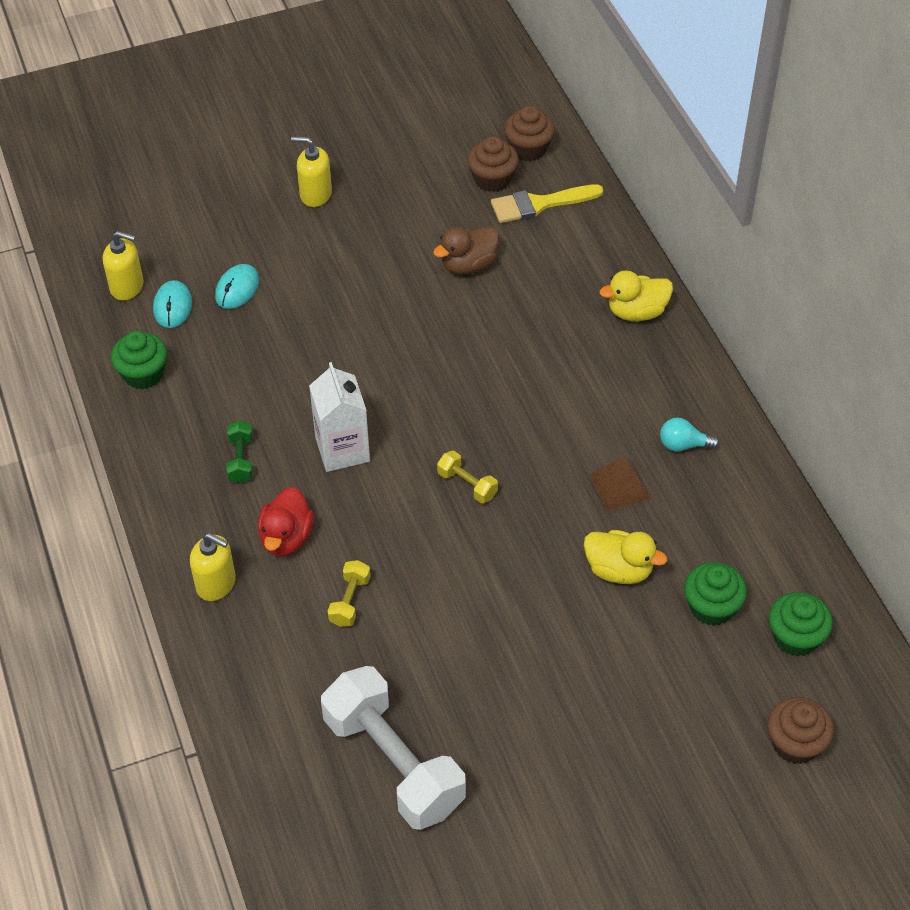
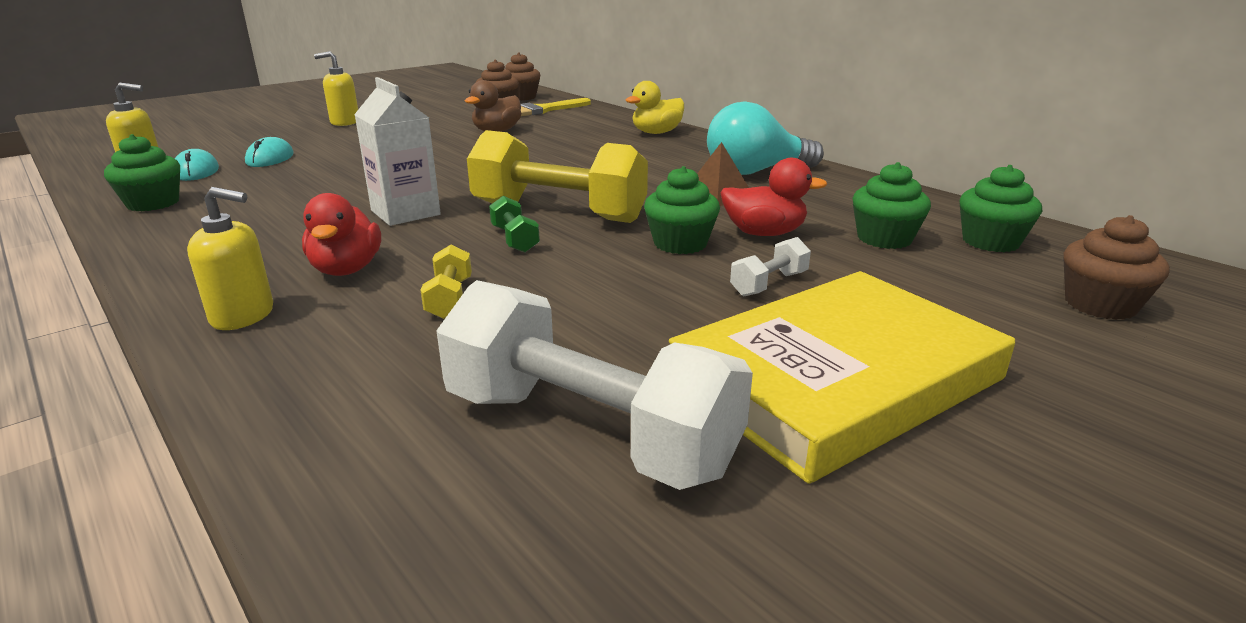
camera: 20 degrees left, 25 degrees down
green dumbbell [226,420,253,483] -> green dumbbell moved to [489,196,540,252]
yellow dumbbell [437,451,498,504] -> yellow dumbbell [467,130,648,223], size x2.37
yellow duck [584,530,667,584] -> red duck [721,158,828,236]
turquoise light bulb [660,418,720,452] -> turquoise light bulb [707,101,824,175], size x2.07
none -> green cupcake [644,166,720,254]
none -> yellow book [669,271,1015,484]
none -> white dumbbell [730,237,811,297]

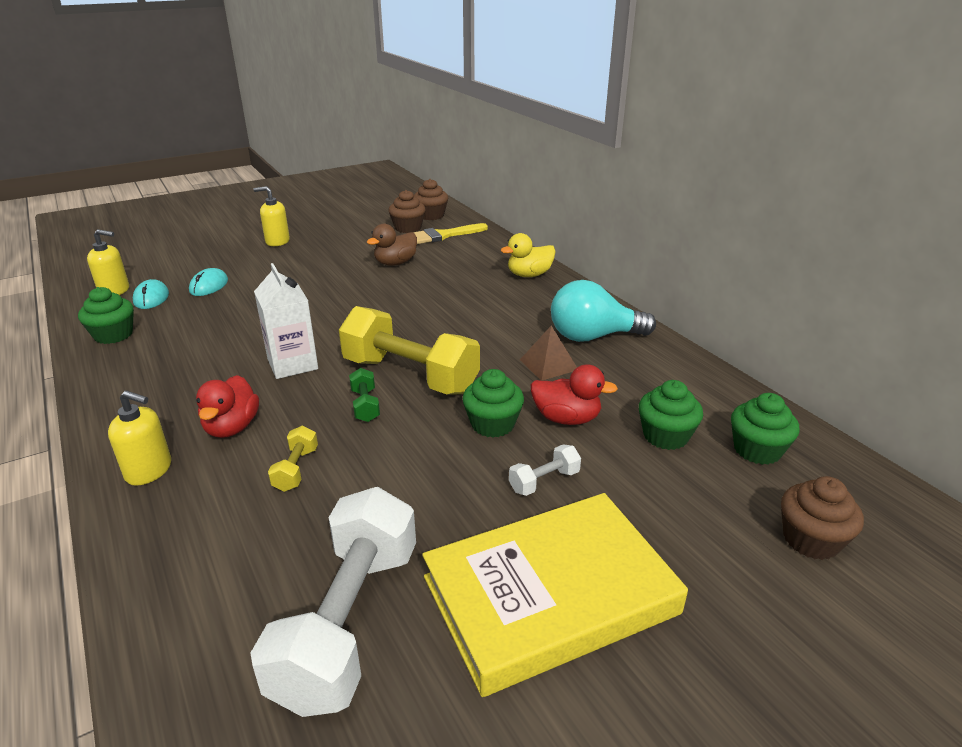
camera: 10 degrees right, 5 degrees up
white dumbbell [436,280,753,490] -> white dumbbell turned 60 degrees clockwise [250,487,416,717]

